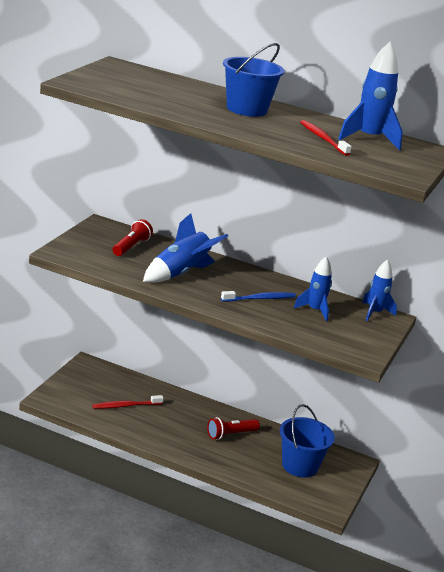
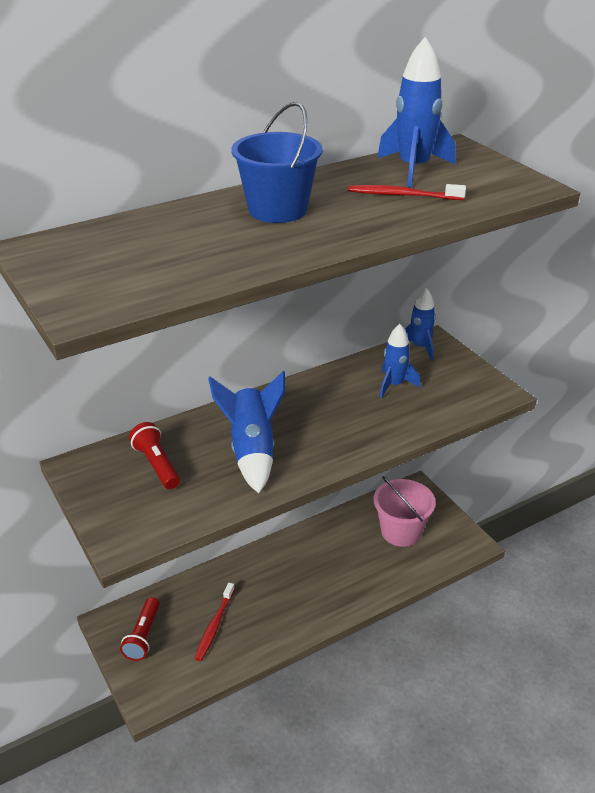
camera: 50 degrees left, 10 degrees up
red flashlight [207,417,260,440] -> red flashlight moved to [120,597,160,661]
blue toothbrush [221,291,296,302] -> none
blue bucket [280,404,335,477] -> pink bucket [373,476,436,547]

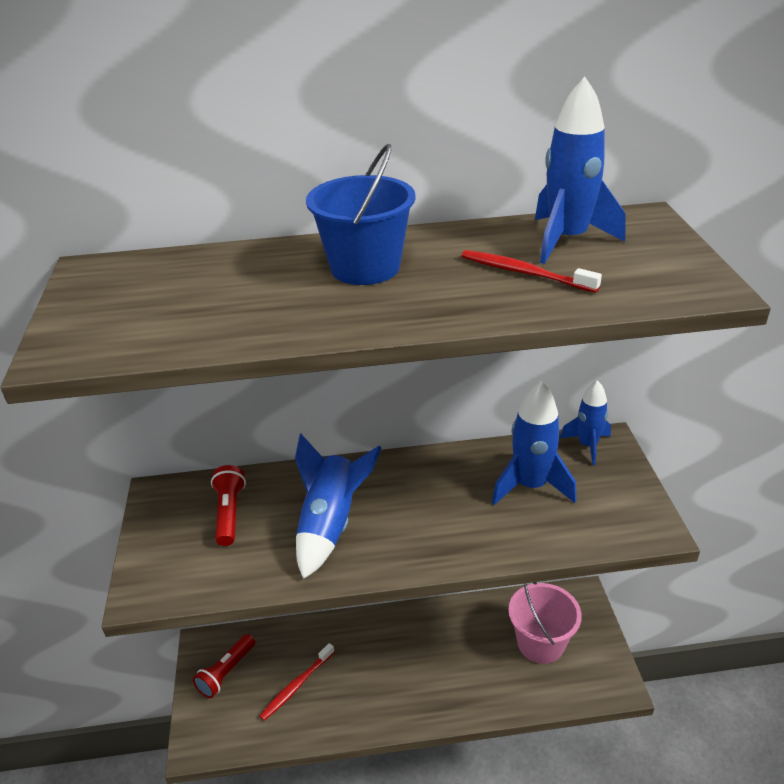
camera: 25 degrees right, 0 degrees up
blue rocket [380,324,420,398] -> blue rocket [492,381,577,505], size x1.52

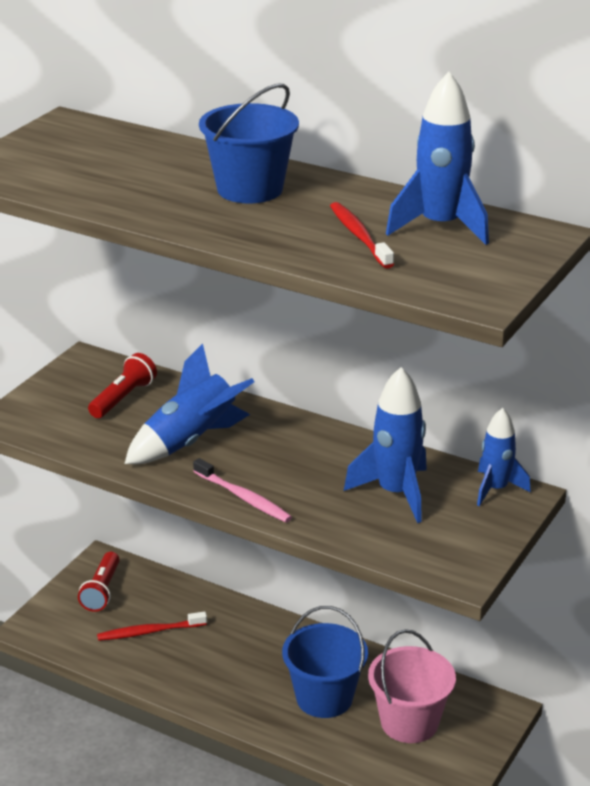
camera: 35 degrees right, 5 degrees down
red flashlight [193,634,255,698] -> red flashlight turned 60 degrees counterclockwise [78,552,120,612]
none -> pink toothbrush [193,458,292,523]
none -> blue bucket [282,606,368,718]

